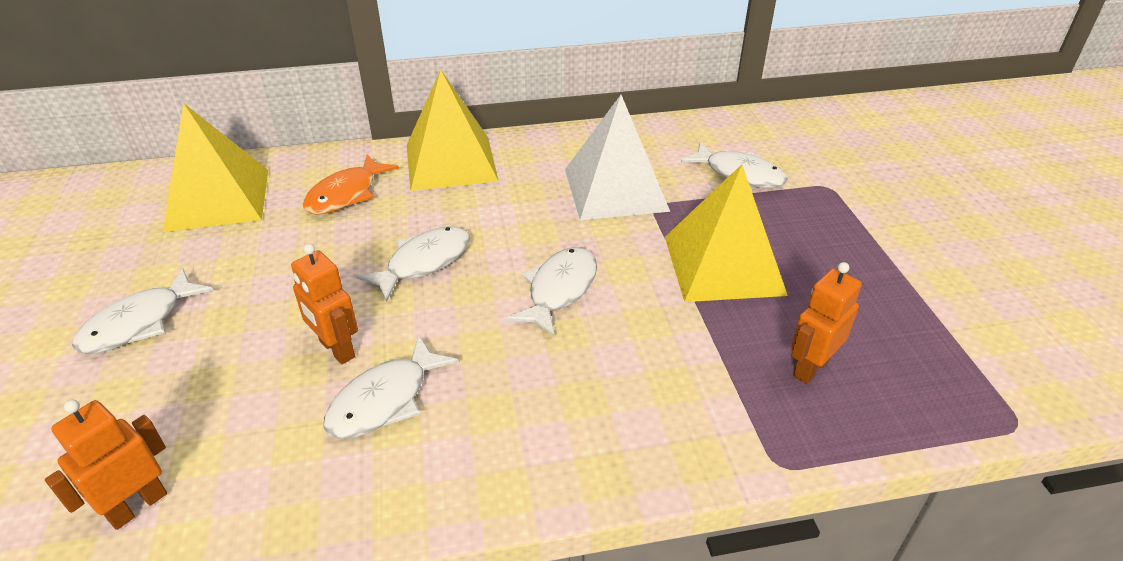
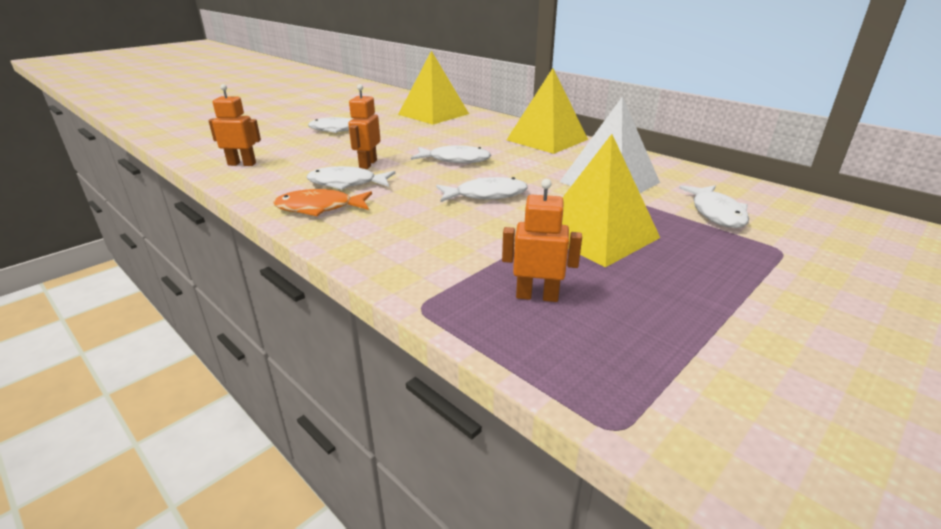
camera: 55 degrees right, 10 degrees down
orange fish [303,155,399,215] -> orange fish moved to [273,189,372,216]

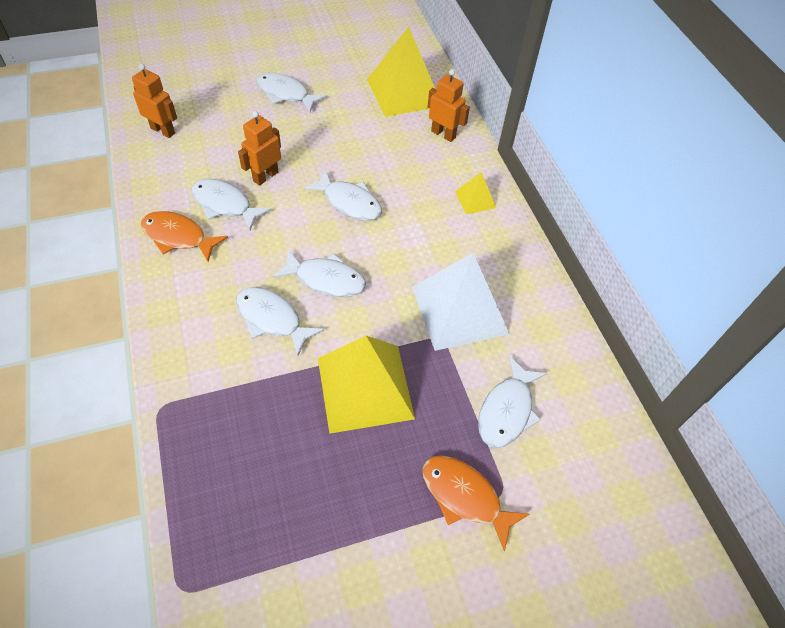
camera: 25 degrees right, 25 degrees up
orange robot [502,179,582,302] -> orange robot moved to [428,69,470,142]
yellow pyramid [507,68,588,154] -> yellow pyramid [455,172,496,214], size x0.47
none -> white fish [236,287,324,356]
none -> orange fish [423,455,529,551]

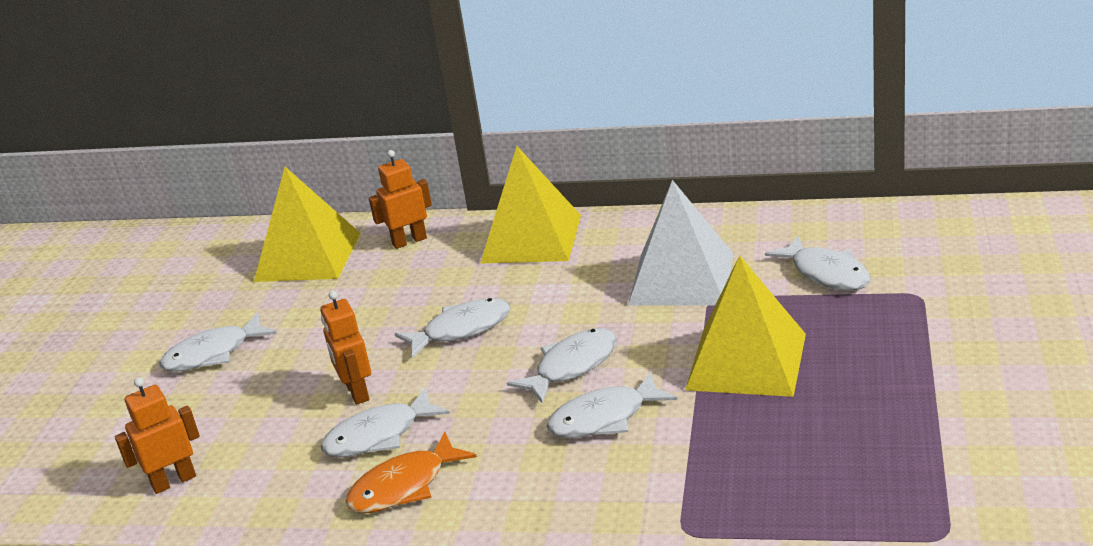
camera: 55 degrees left, 25 degrees down
orange fish [423,455,529,551] -> none
yellow pyramid [455,172,496,214] -> yellow pyramid [480,146,581,264], size x2.12

